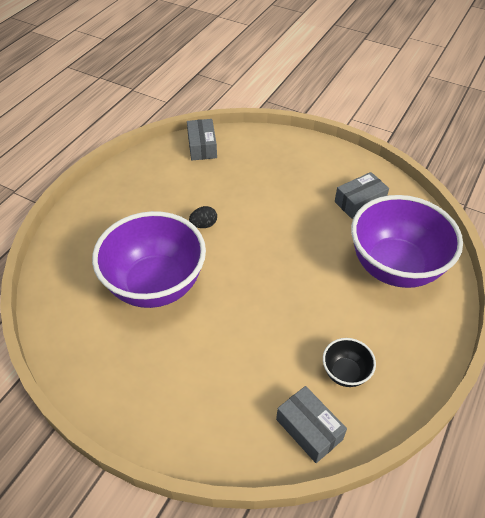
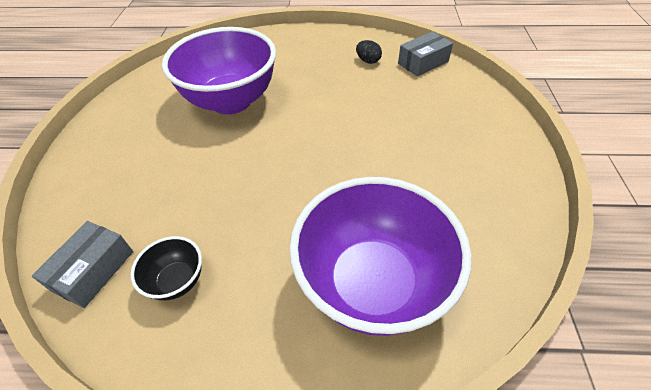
camera: 65 degrees right, 0 degrees up
black egg [189,206,217,228] -> black egg moved to [356,40,382,64]
grey box [335,172,389,219] -> none

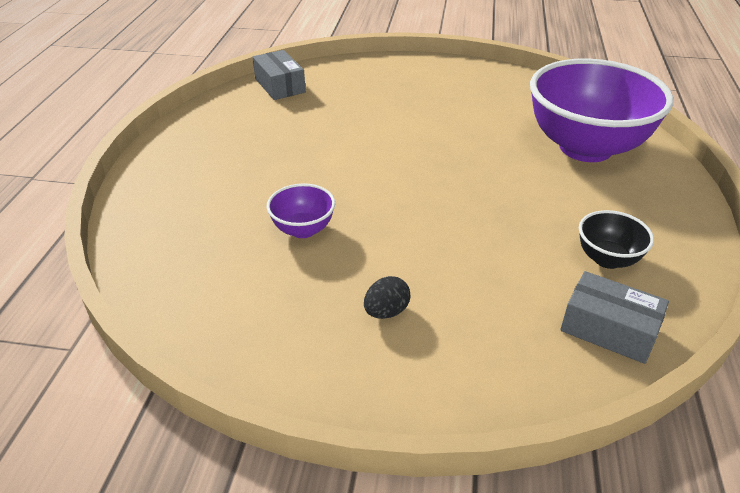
camera: 85 degrees left, 10 degrees down
purple bowl [162,27,276,114] -> purple bowl [267,183,335,238], size x0.44
black egg [356,40,382,64] -> black egg moved to [364,276,410,319]

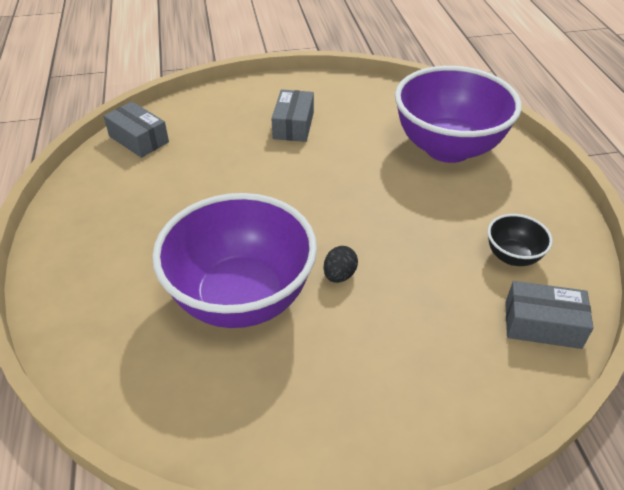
camera: 20 degrees left, 5 degrees up
purple bowl [267,183,335,238] -> purple bowl [152,193,317,328], size x2.30
black egg [364,276,410,319] -> black egg moved to [323,246,358,283]
none -> grey box [271,89,314,142]

